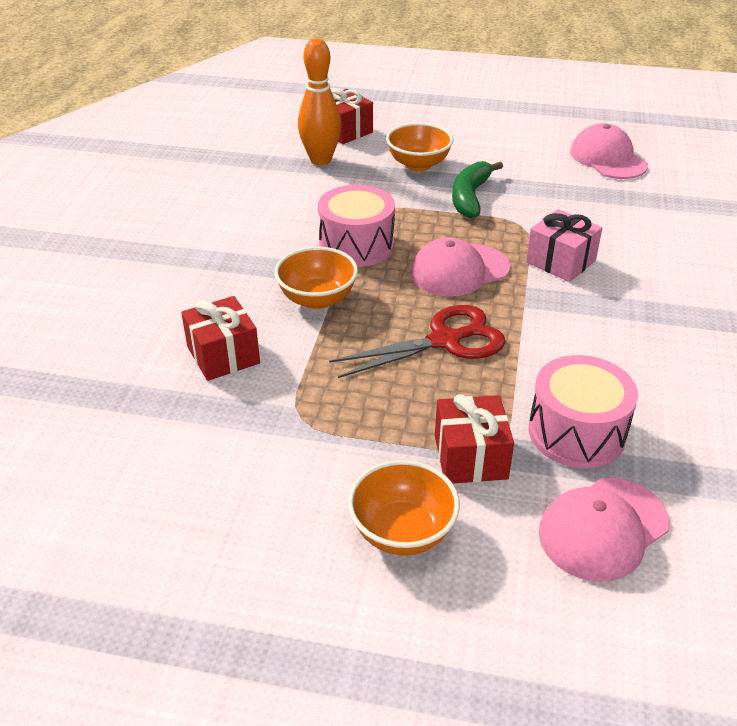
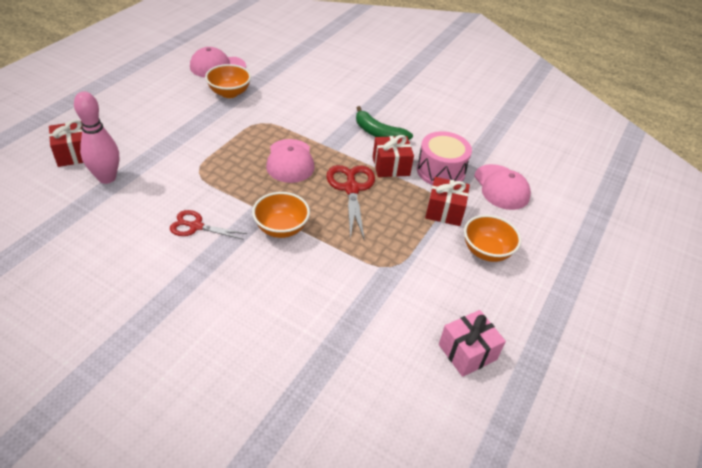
camera: 75 degrees left, 5 degrees up
red gift [181,296,260,381] -> red gift moved to [373,135,414,177]
orange bowling pin [298,38,341,165] -> pink bowling pin [74,92,119,184]
pink drum [318,185,395,267] -> none
orange bowl [386,123,453,171] -> orange bowl moved to [205,64,251,98]
green banana [452,161,503,218] -> green banana moved to [356,106,413,140]
pink gift [526,209,602,282] -> pink gift moved to [439,310,506,377]
none -> red scissors [170,210,247,240]

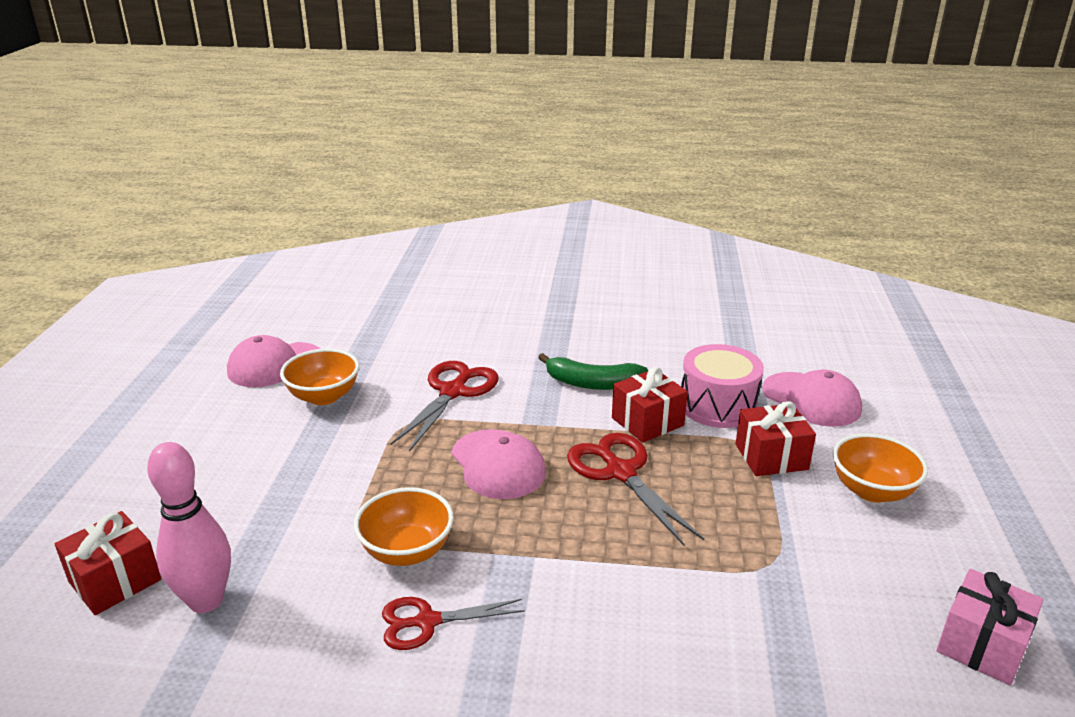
camera: 20 degrees left, 15 degrees down
orange bowl [252,192,310,238] -> orange bowl moved to [354,487,454,566]
none -> red scissors [390,361,498,452]

